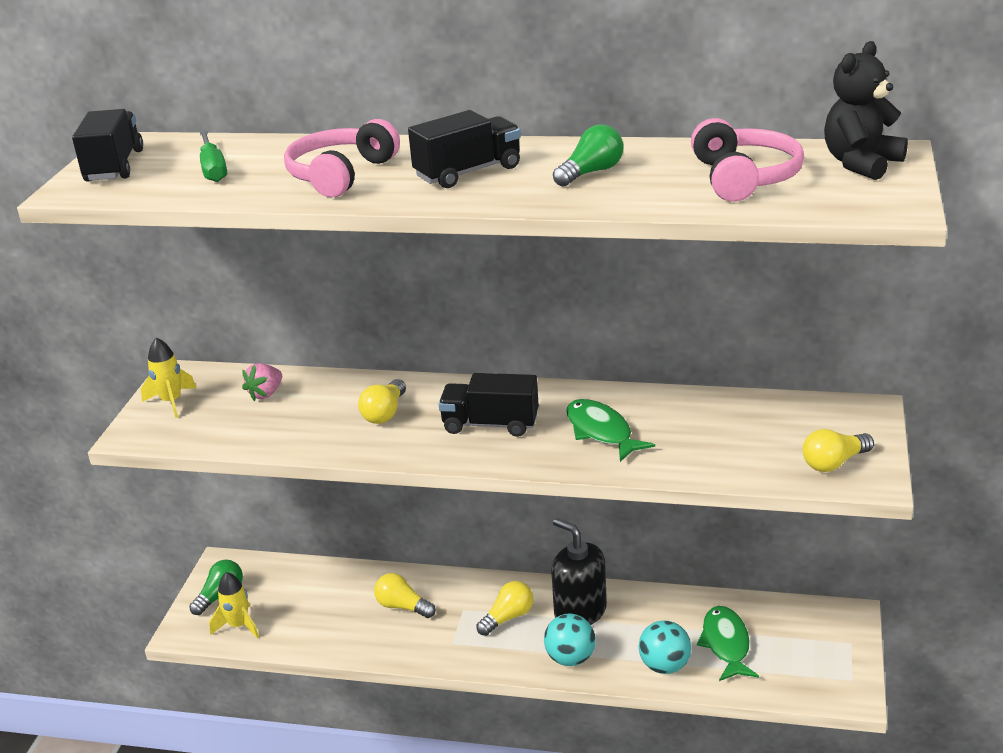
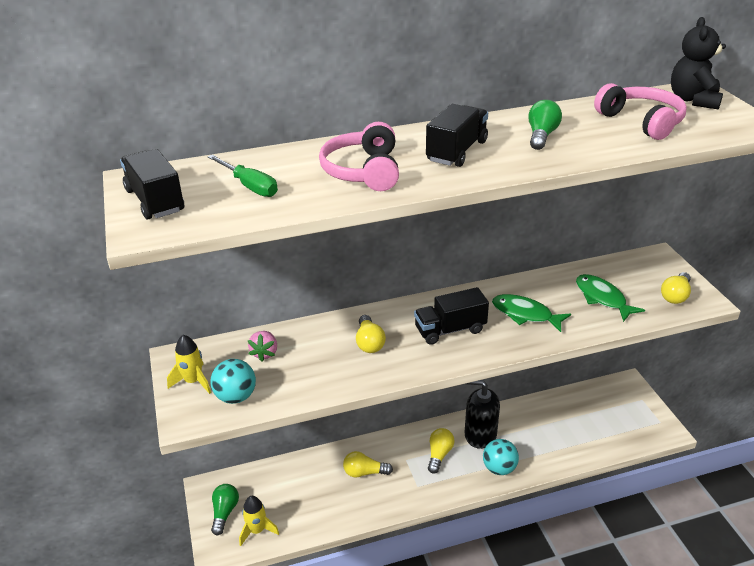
camera: 30 degrees left, 5 degrees up
turquoise ball [638,620,691,674] -> turquoise ball moved to [210,359,256,404]
green fish [697,606,759,681] -> green fish moved to [576,274,645,322]

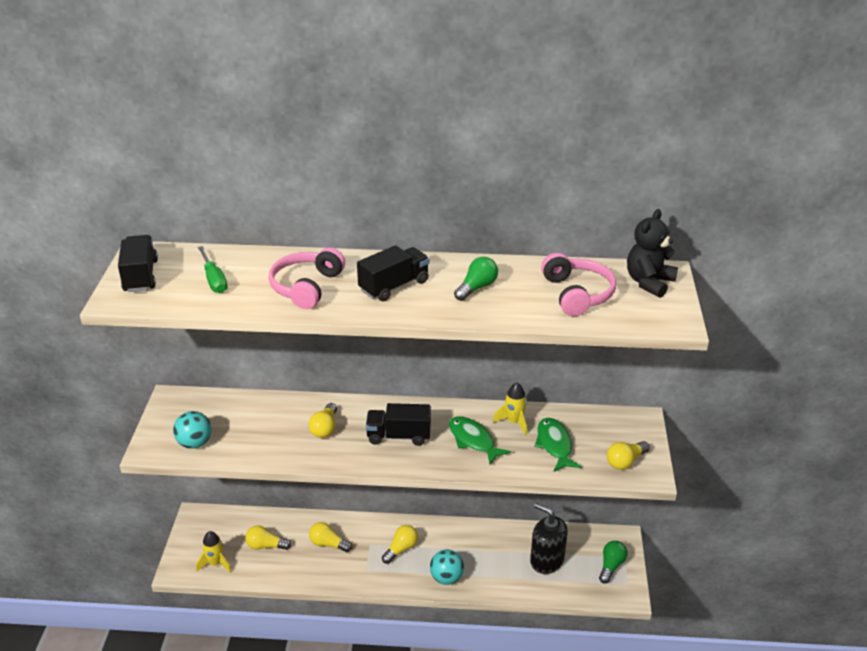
camera: 20 degrees right, 0 degrees up
yellow rocket [167,335,211,394] -> yellow rocket moved to [493,383,527,436]
green light bulb [211,484,239,535] -> green light bulb moved to [599,541,628,583]
pink strawberry [248,331,277,362] -> none
black soap dispenser [464,380,500,449] -> black soap dispenser moved to [530,503,568,574]
none -> yellow light bulb [245,525,292,550]

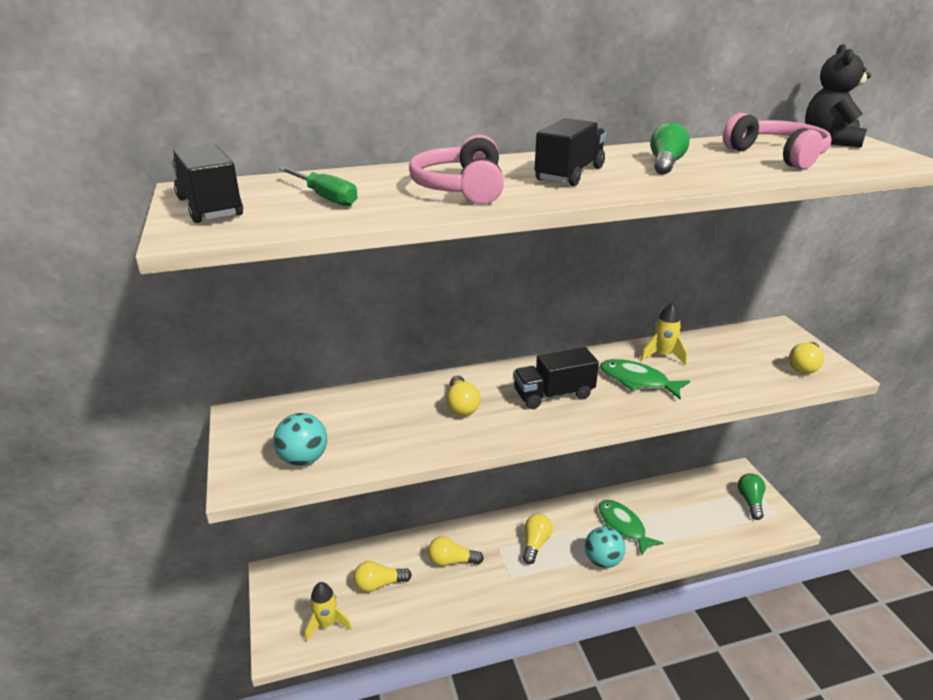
camera: 20 degrees left, 5 degrees down
black soap dispenser [530,503,568,574] -> none
green fish [534,418,581,472] -> green fish moved to [598,500,663,556]

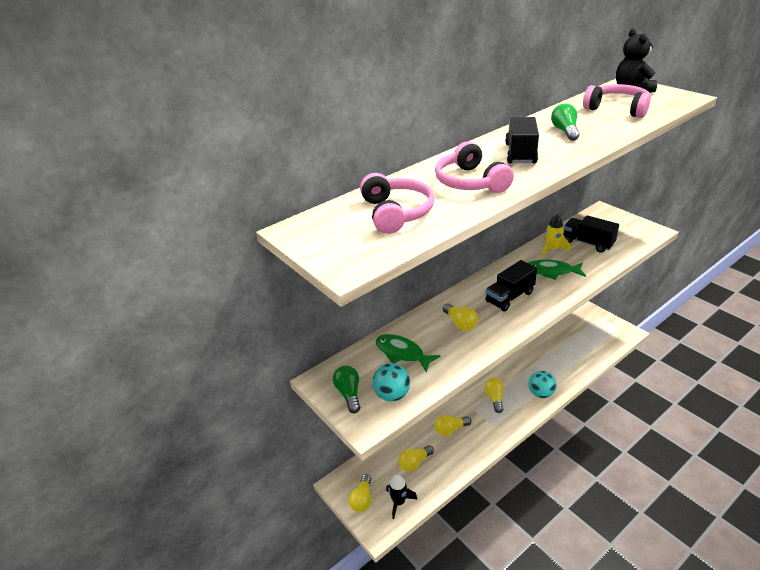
camera: 20 degrees left, 5 degrees up
black truck [172,144,243,223] -> black truck moved to [563,215,619,253]
green screwdriver [279,167,357,206] -> pink headphones [360,173,434,234]
yellow rocket [305,582,352,642] -> black rocket [386,475,418,519]
green fish [598,500,663,556] -> green fish moved to [376,334,441,373]
green light bulb [738,473,765,520] -> green light bulb moved to [333,366,360,413]
yellow light bulb [789,342,824,374] -> yellow light bulb moved to [348,474,371,512]

